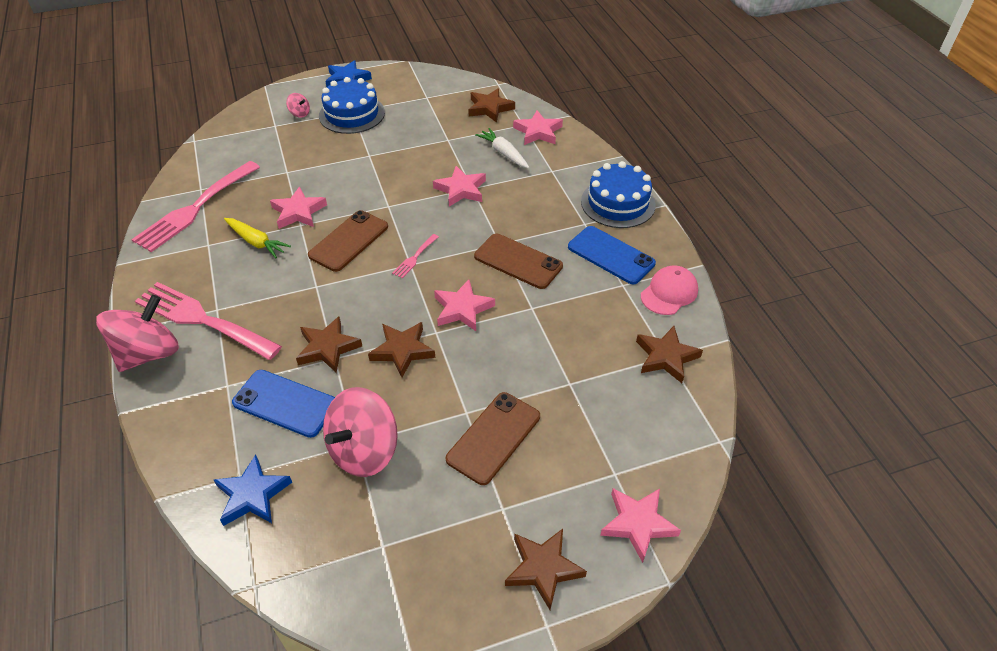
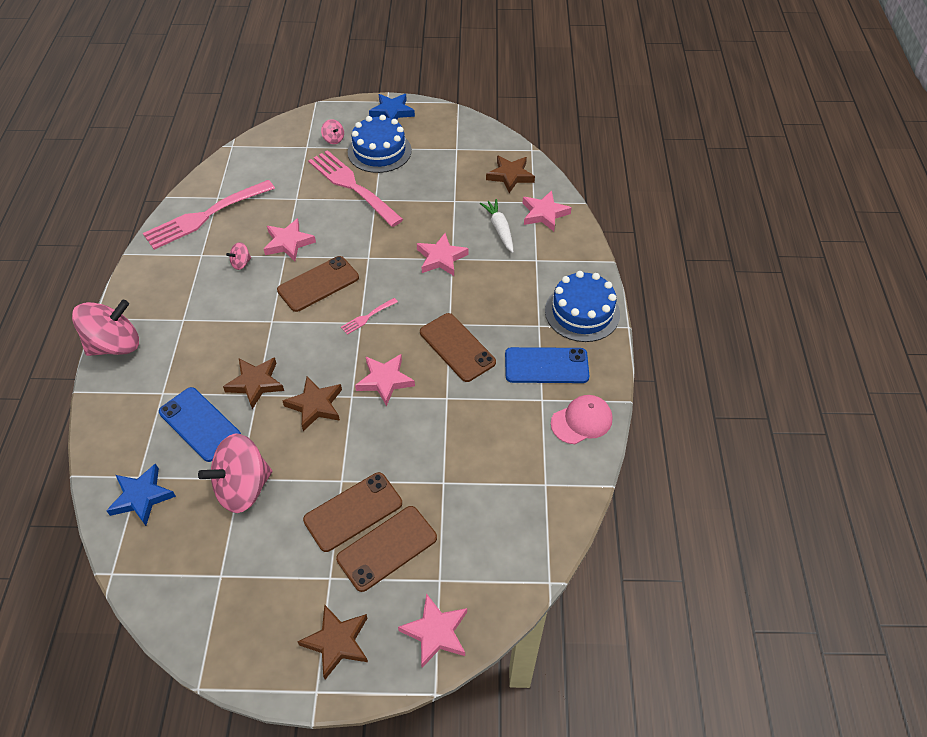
camera: 20 degrees right, 5 degrees up
pink fork [135,282,282,360] -> pink fork moved to [308,150,403,227]
yellow carrot [224,218,291,258] -> pink spinning top [226,242,251,270]
blue phone [568,226,656,284] -> blue phone turned 60 degrees counterclockwise [505,347,589,383]
brown star [636,326,703,383] -> none
none -> brown phone [336,506,437,592]

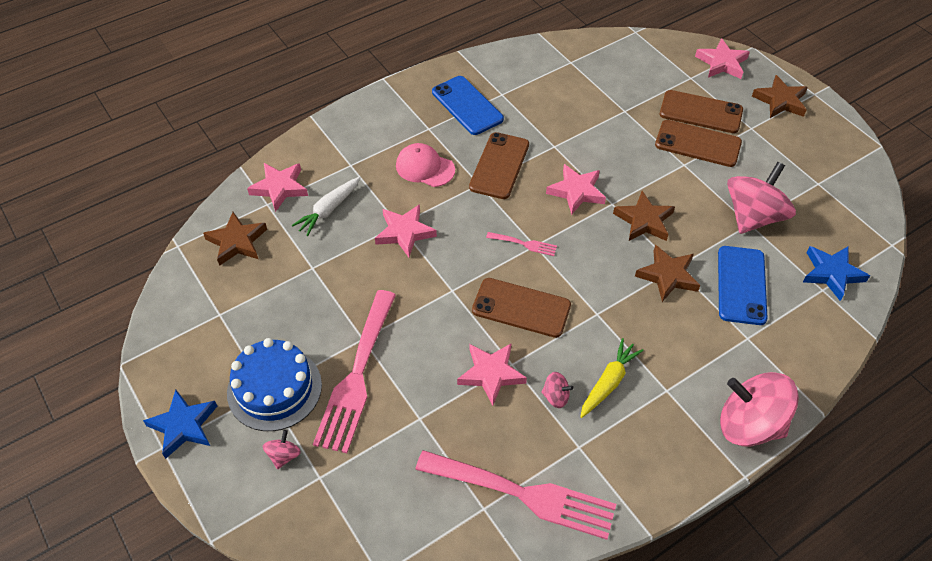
camera: 125 degrees left, 0 degrees up
pink spinning top [198,434,272,513] -> pink spinning top turned 75 degrees counterclockwise [727,162,796,234]
blue cake [545,271,620,342] -> none
pink cap [551,395,612,444] -> pink cap moved to [396,143,455,187]
none -> yellow carrot [580,338,644,418]

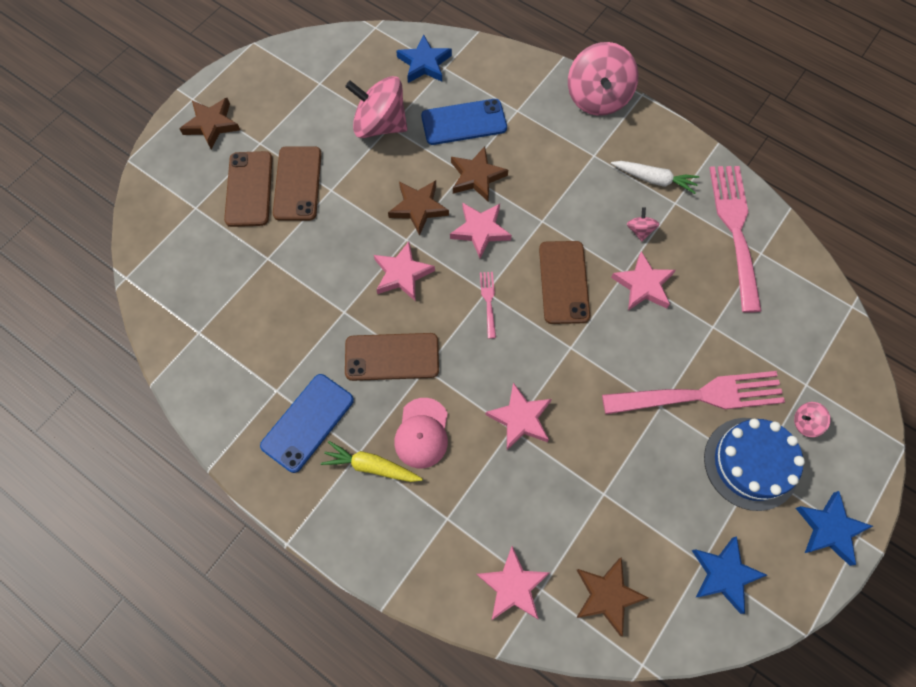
camera: 110 degrees left, 15 degrees up
white carrot [292,177,360,236] -> white carrot moved to [611,161,699,194]
yellow carrot [580,338,644,418] -> yellow carrot moved to [321,441,423,482]
pink star [695,38,750,79] -> pink star moved to [450,203,512,259]
none -> blue star [691,536,767,614]

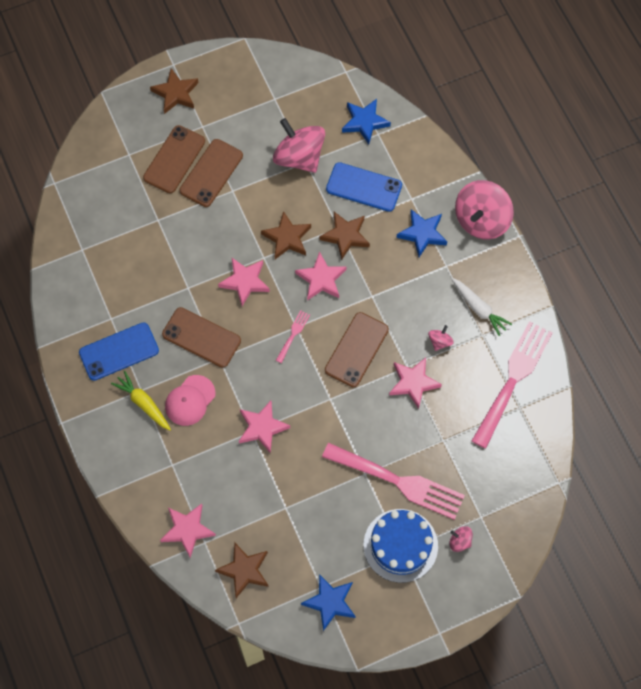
camera: 30 degrees right, 0 degrees up
blue star [796,491,873,566] -> blue star moved to [396,209,447,257]

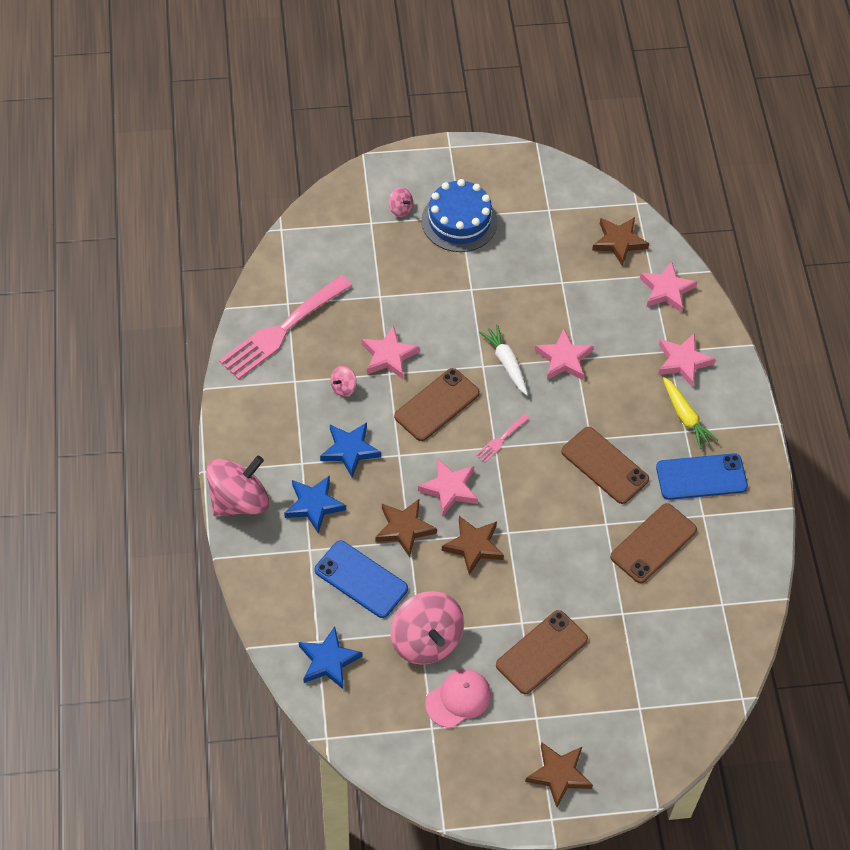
camera: 165 degrees left, 10 degrees down
brown phone [143,125,205,193] -> brown phone moved to [610,503,697,583]
pink cap [165,375,215,426] -> pink cap moved to [425,669,491,728]
pink star [218,258,270,306] -> pink star moved to [658,333,716,387]
blue star [301,574,356,631] -> blue star moved to [320,422,381,477]
pink fork [322,443,465,520] -> none
white carrot [452,278,512,336] -> white carrot moved to [479,324,528,395]

